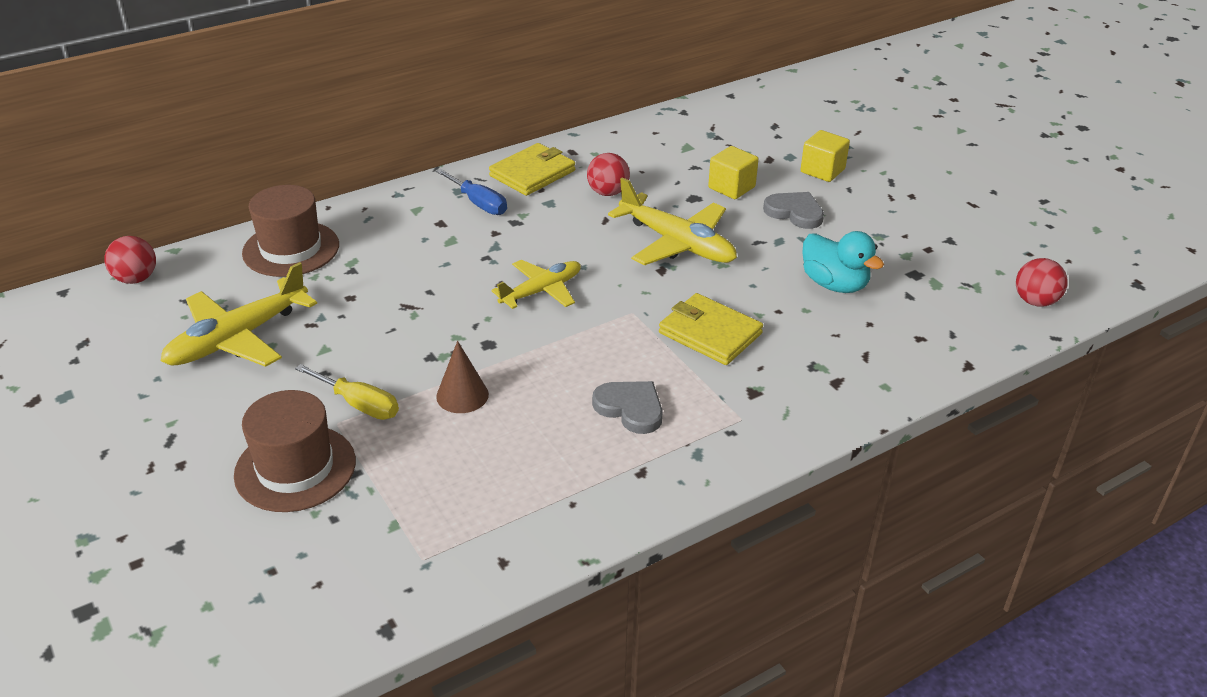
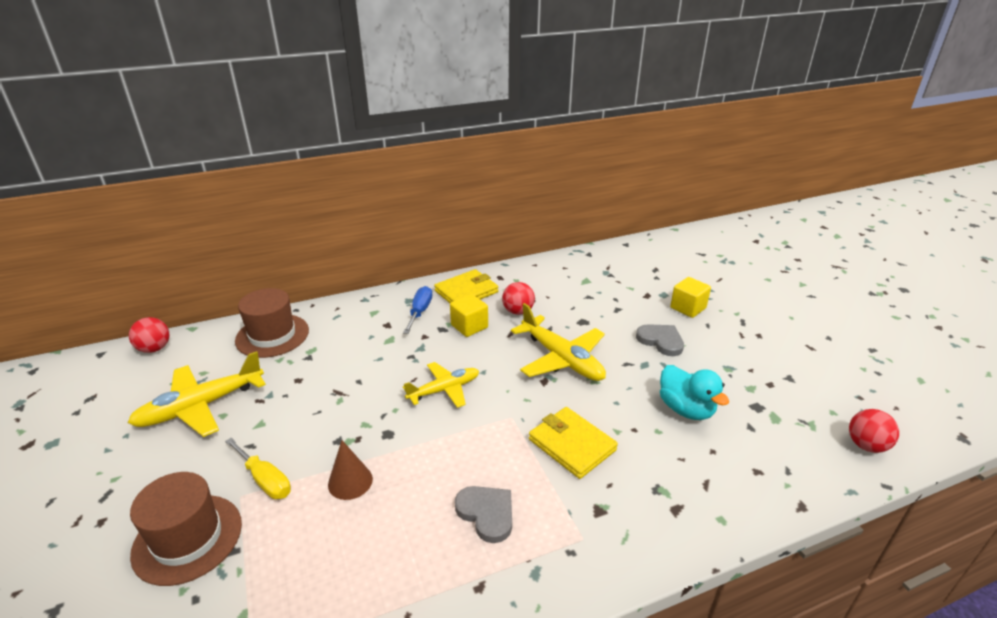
camera: 10 degrees right, 5 degrees down
blue screwdriver [436,169,507,215] -> blue screwdriver turned 135 degrees counterclockwise [403,286,432,334]
yellow cube [708,146,759,199] -> yellow cube moved to [450,294,488,337]

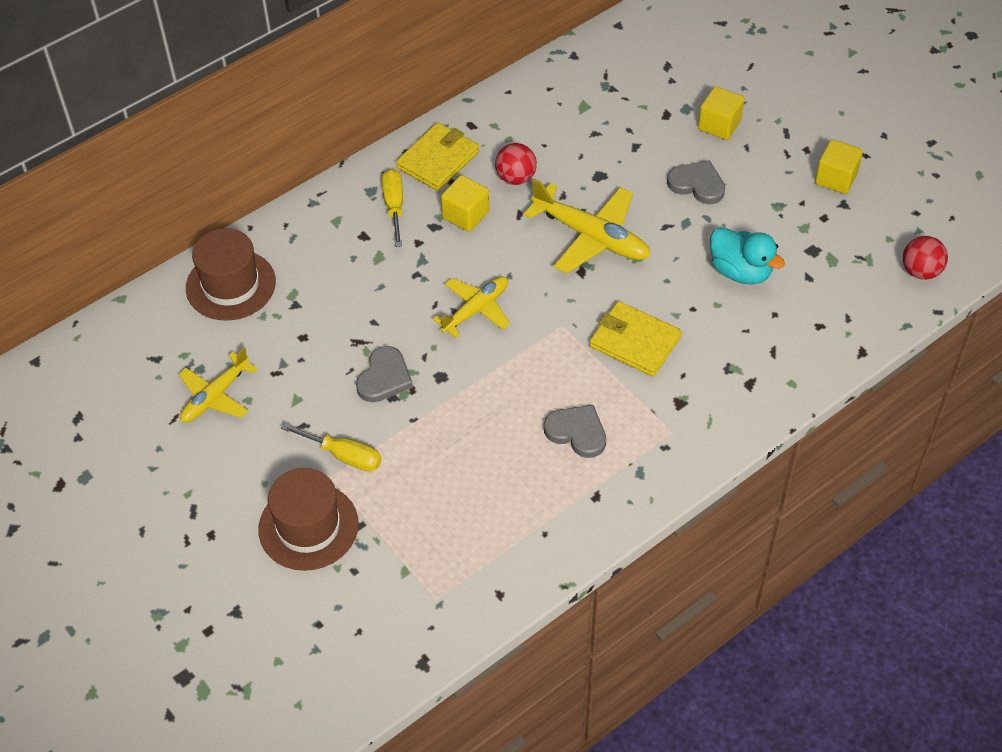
camera: 15 degrees left, 20 degrees up
yellow plane [128,351,266,437] -> yellow plane [178,347,258,422], size x0.65
red ball [129,317,169,353] -> none
brown cone [328,440,373,500] -> none
blue screwdriver [403,286,432,334] -> yellow screwdriver [382,169,403,247]
none -> grey heart [356,346,413,402]
none -> yellow cube [815,139,863,194]

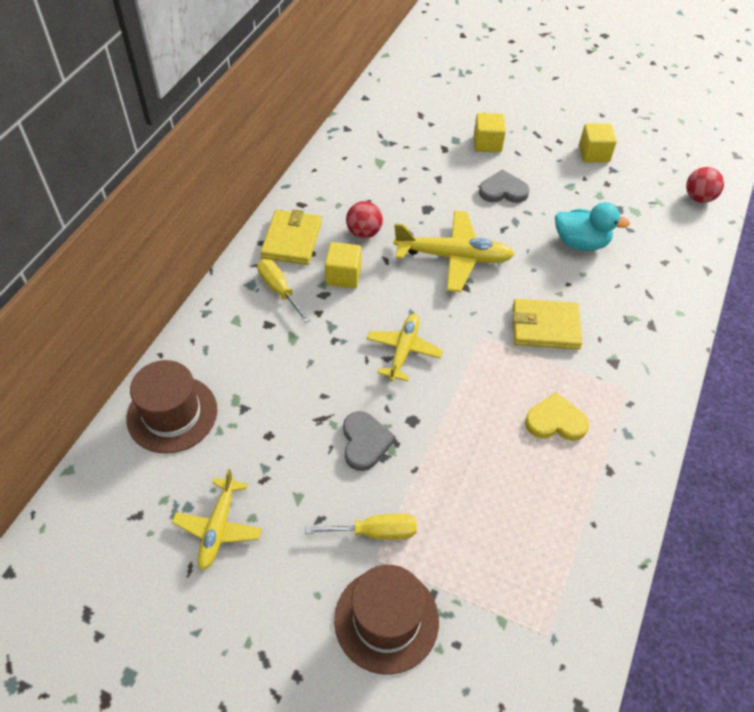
camera: 30 degrees left, 0 degrees up
grey heart [544,405,606,458] -> yellow heart [525,392,589,441]

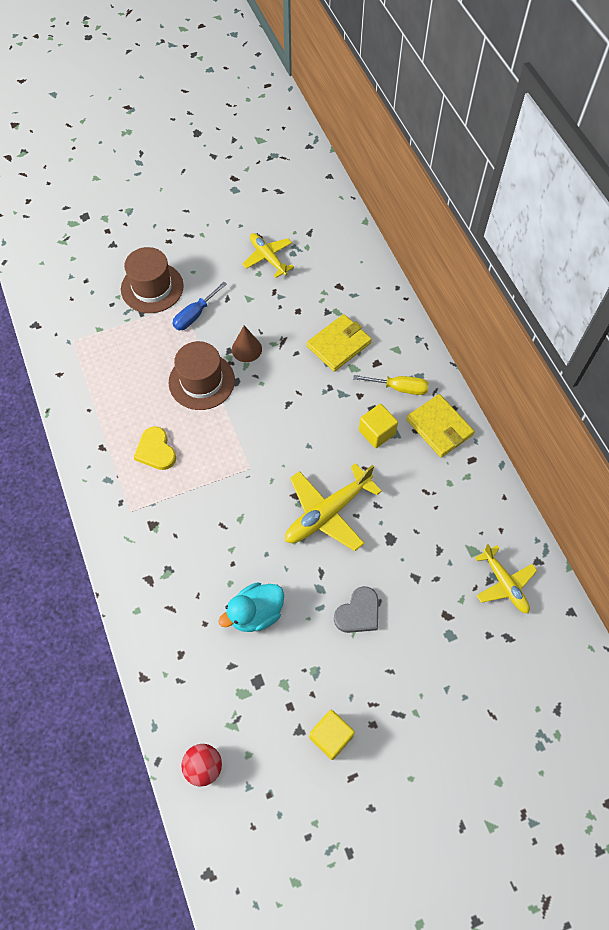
camera: 135 degrees right, 10 degrees up
brown hat [126,360,217,453] -> brown hat moved to [168,341,235,410]
yellow screwdriver [305,514,417,540] -> blue screwdriver [172,282,227,330]
grey heart [343,411,396,471] -> brown cone [232,325,262,362]
red ball [346,201,383,238] -> none
yellow plane [367,314,443,381] -> yellow plane moved to [475,544,537,613]
yellow cube [474,113,506,153] -> none
yellow wallet [513,299,582,349] -> yellow wallet moved to [307,314,372,372]
yellow heart [525,392,589,441] -> yellow heart turned 105 degrees clockwise [134,426,176,470]

